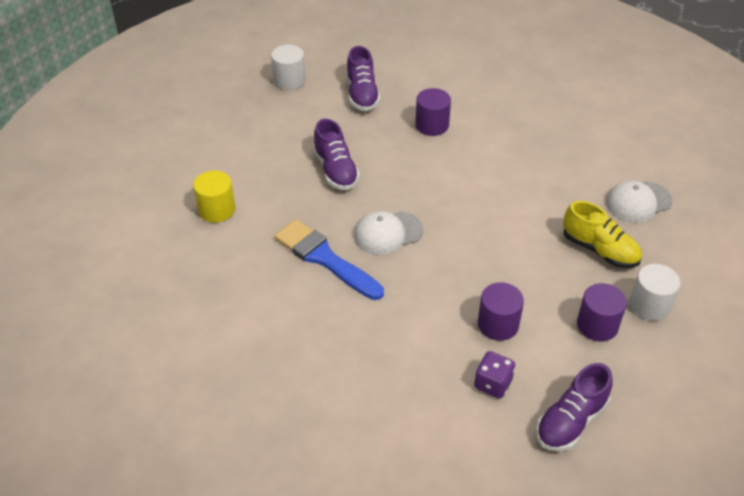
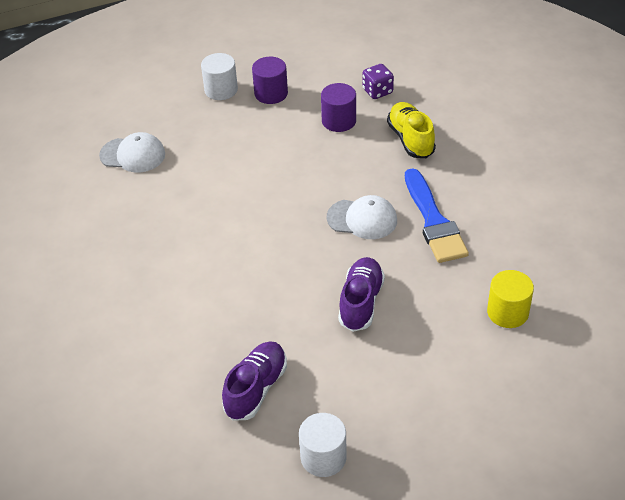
camera: 145 degrees left, 0 degrees up
purple cylinder [415,88,451,136] -> none
purple shoe [536,363,613,451] -> none
yellow shoe [563,201,642,268] -> yellow shoe moved to [387,102,436,158]

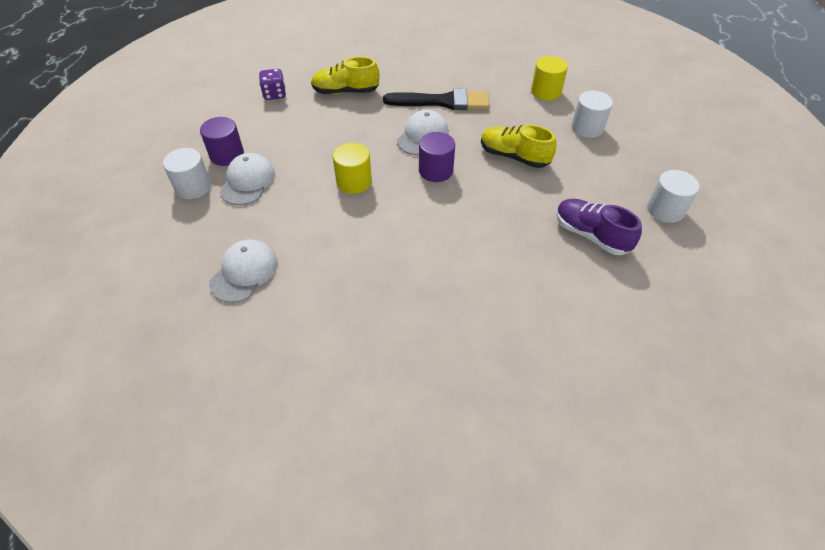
camera: 75 degrees left, 5 degrees up
purple cylinder [321,83,356,132] -> purple cylinder moved to [419,132,455,182]
purple shoe [338,257,385,332] -> yellow shoe [481,125,556,168]
blue brush [405,168,469,263] -> black brush [383,89,489,110]
none -> white cap [220,153,275,205]
none -> yellow cylinder [333,143,372,194]
none -> white cylinder [572,91,613,138]

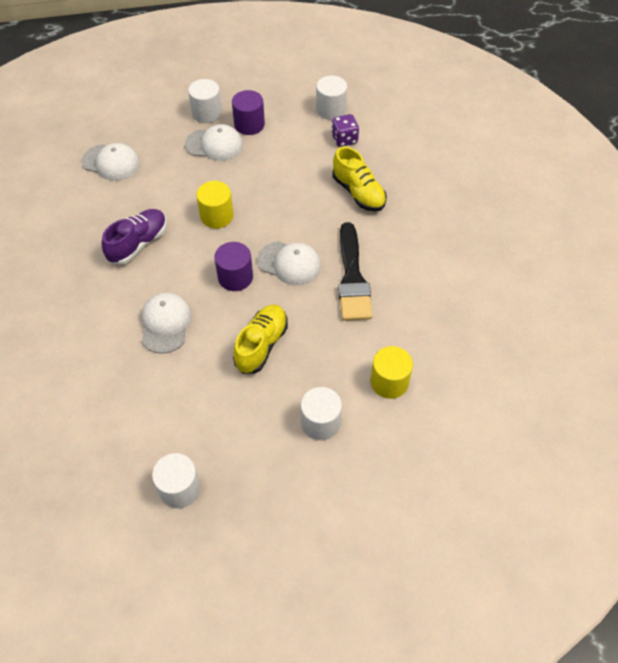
camera: 85 degrees right, 5 degrees up
yellow shoe [311,56,379,94] -> yellow shoe turned 150 degrees clockwise [333,147,387,211]
purple shoe [556,199,642,255] -> purple shoe moved to [102,209,167,265]
none -> white cap [141,293,191,354]
none -> white cylinder [316,76,347,120]

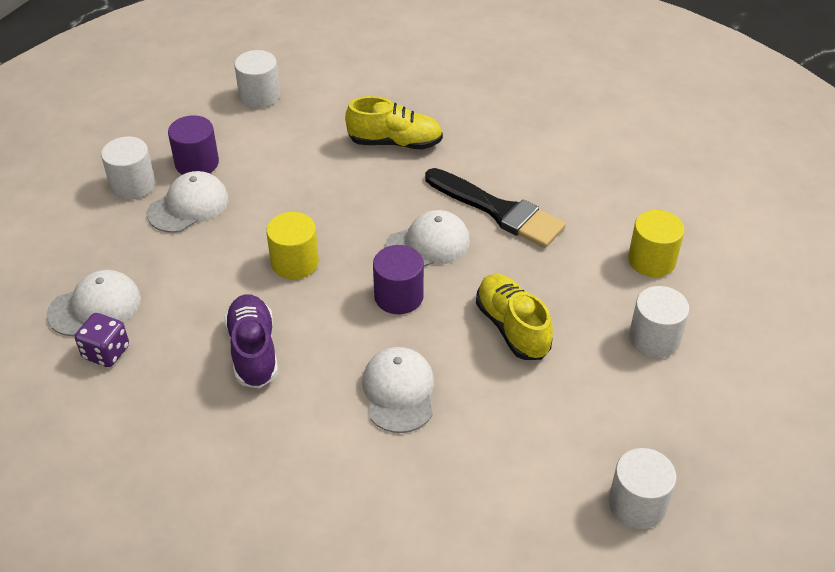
camera: 50 degrees left, 10 degrees down
white cap [141,293,191,354] -> white cap turned 45 degrees clockwise [362,347,434,433]
purple dice [331,114,359,147] -> purple dice moved to [75,313,129,367]

